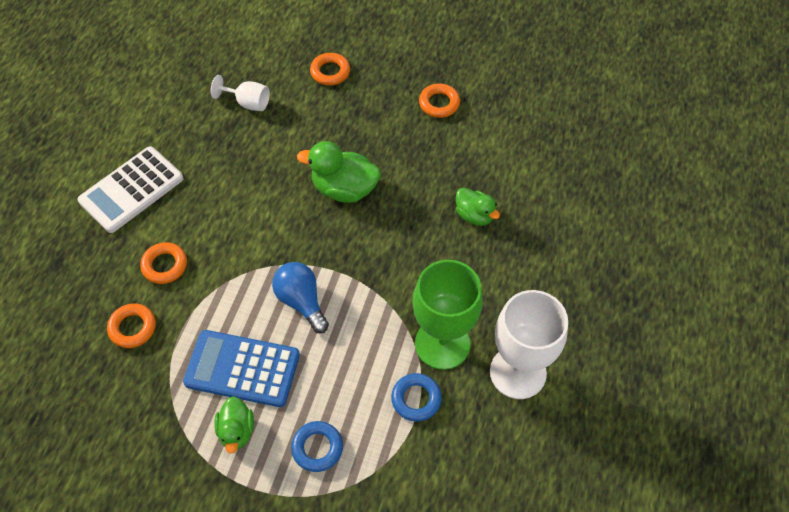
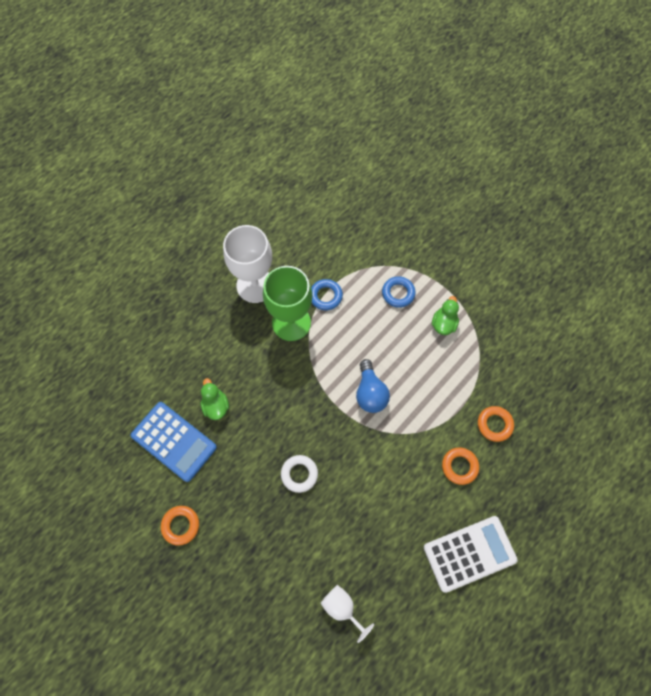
camera: 155 degrees left, 10 degrees up
blue calculator [183,330,300,407] -> blue calculator moved to [131,402,217,482]
green duck [297,141,381,203] -> white ring [281,455,318,493]
orange ring [310,53,350,86] -> none

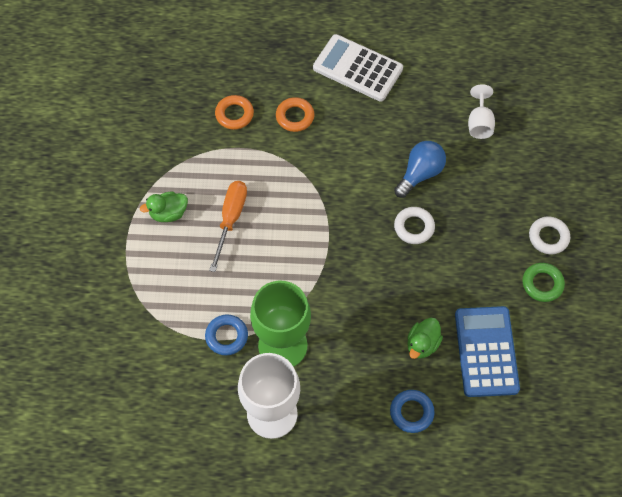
camera: 130 degrees left, 5 degrees down
orange ring [161,506,199,546] -> green ring [523,263,565,302]
blue light bulb [356,359,390,413] -> blue light bulb moved to [394,141,446,198]
blue ring [382,276,416,308] -> blue ring moved to [390,390,435,433]
none -> orange screwdriver [209,181,247,272]
none -> white ring [529,216,570,254]

